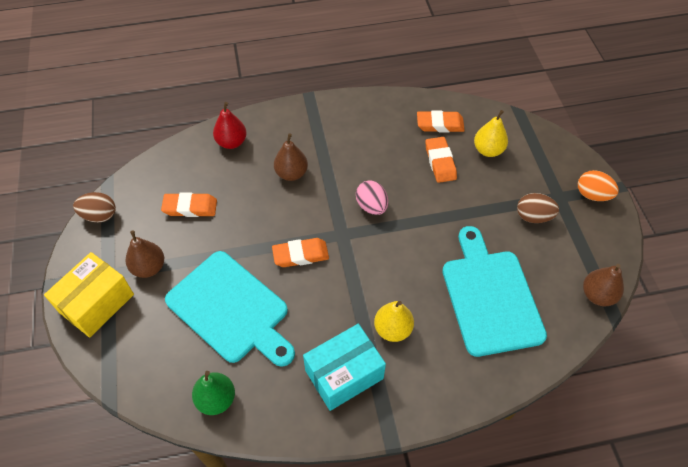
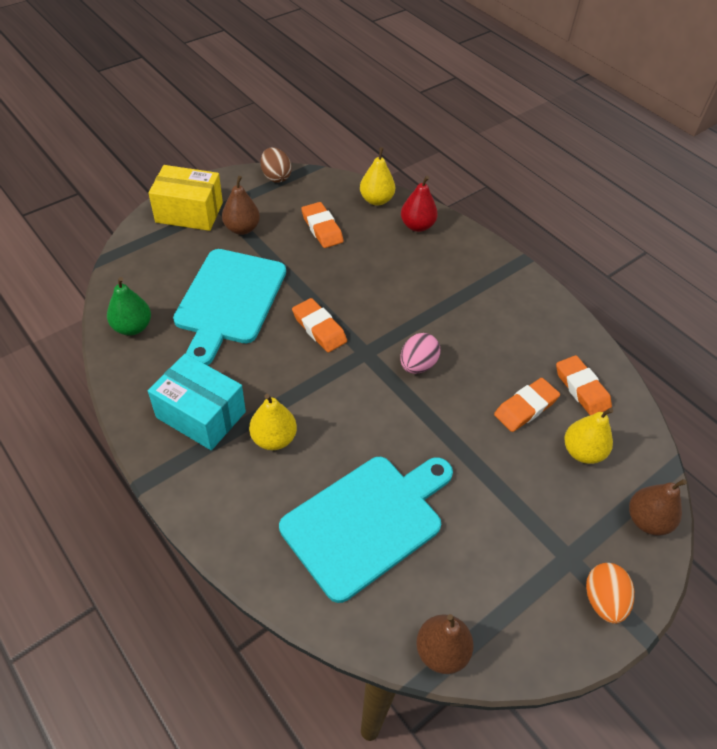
camera: 60 degrees right, 5 degrees down
brown pear [274,133,308,181] -> brown pear moved to [629,479,687,536]
brown egg [517,193,559,223] -> none
none -> yellow pear [360,147,395,206]

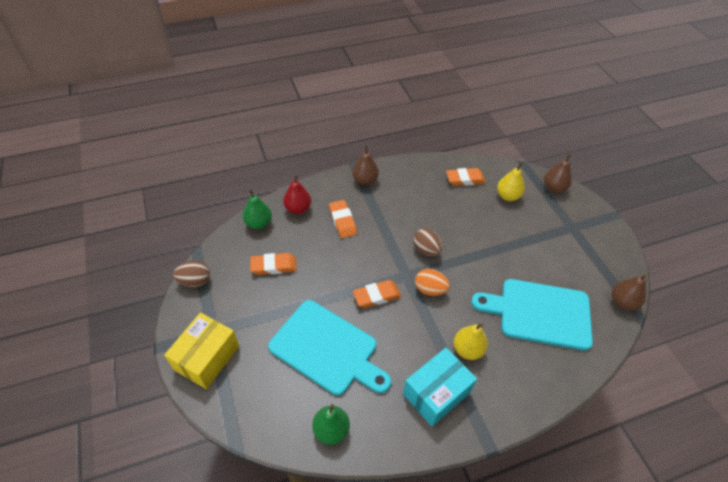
camera: 70 degrees left, 0 degrees up
brown pear [222,176,260,235] -> brown pear moved to [352,145,379,185]
turquoise cutting board [279,457,453,603] -> turquoise cutting board turned 60 degrees counterclockwise [471,279,593,351]
yellow pear [360,147,395,206] -> green pear [243,189,272,229]
pink egg [400,333,440,374] -> brown egg [413,228,442,256]
orange eraser [494,378,560,432] -> orange eraser moved to [329,200,357,238]
orange egg [586,563,634,624] -> orange egg moved to [415,269,450,296]

